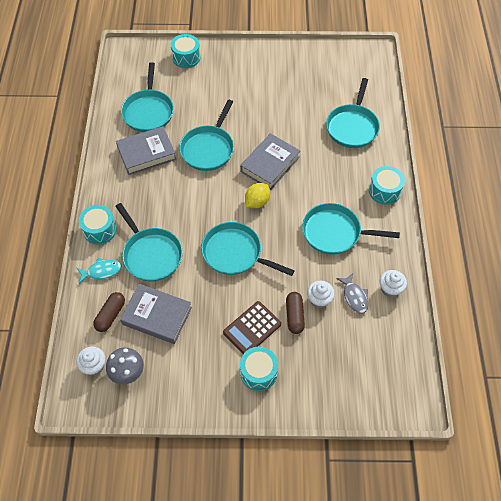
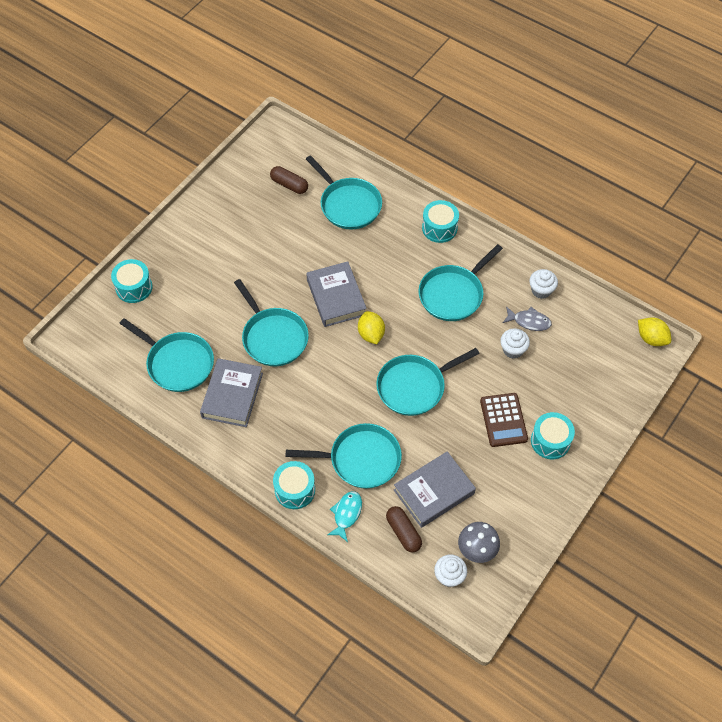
camera: 55 degrees left, 0 degrees up
brown capsule [286,292,305,334] -> brown capsule moved to [270,166,308,194]
none -> yellow lemon [638,317,671,346]

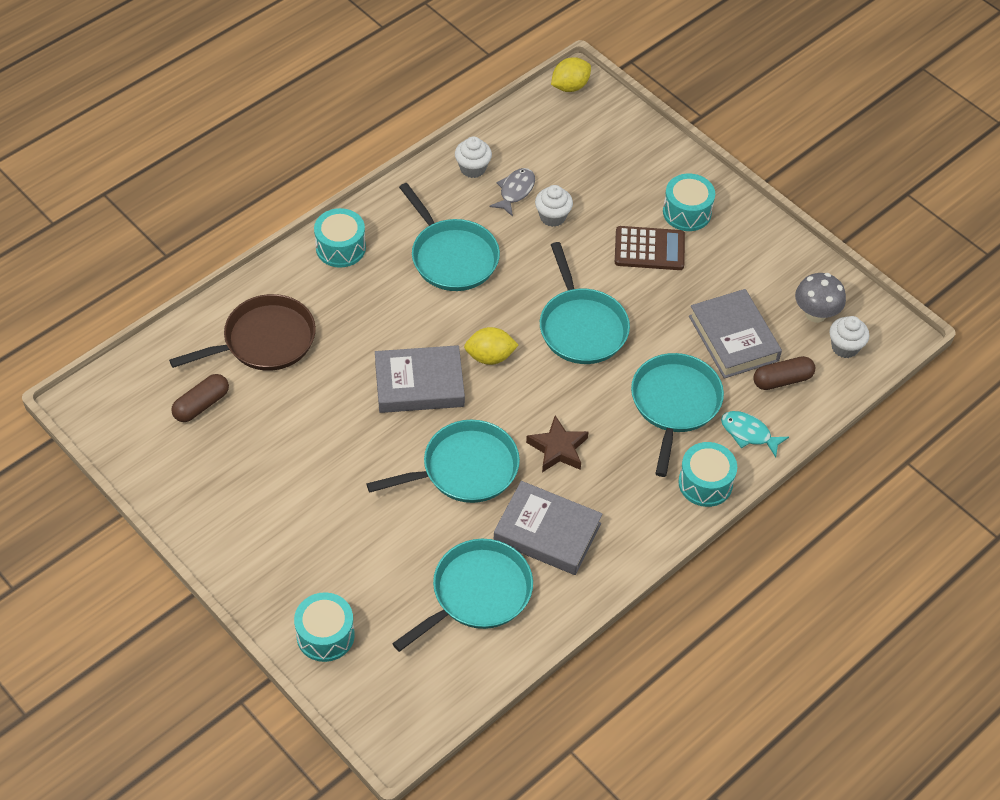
camera: 80 degrees left, 5 degrees down
turquoise pan [306,155,382,229] -> brown pan [169,294,316,371]
none -> brown star [526,416,589,472]

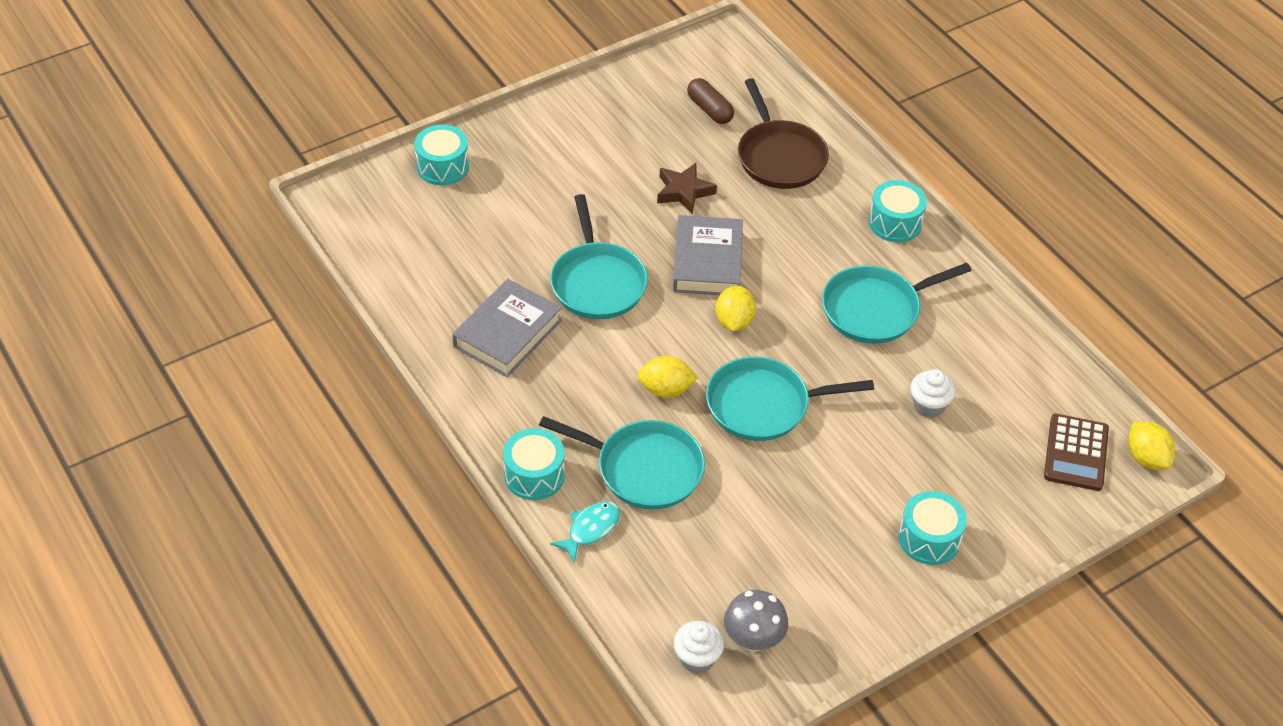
camera: 100 degrees right, 5 degrees down
turquoise pan [392,539,533,652] -> none
white cupcake [455,136,492,178] -> none
grey fish [489,168,535,216] -> none
brown star [526,416,589,472] -> brown star moved to [657,163,717,214]
brown calculator [615,226,685,270] -> brown calculator moved to [1044,414,1109,491]
grey book [689,289,782,379] -> none
brown capsule [753,356,815,390] -> none
none -> yellow lemon [637,356,698,398]

